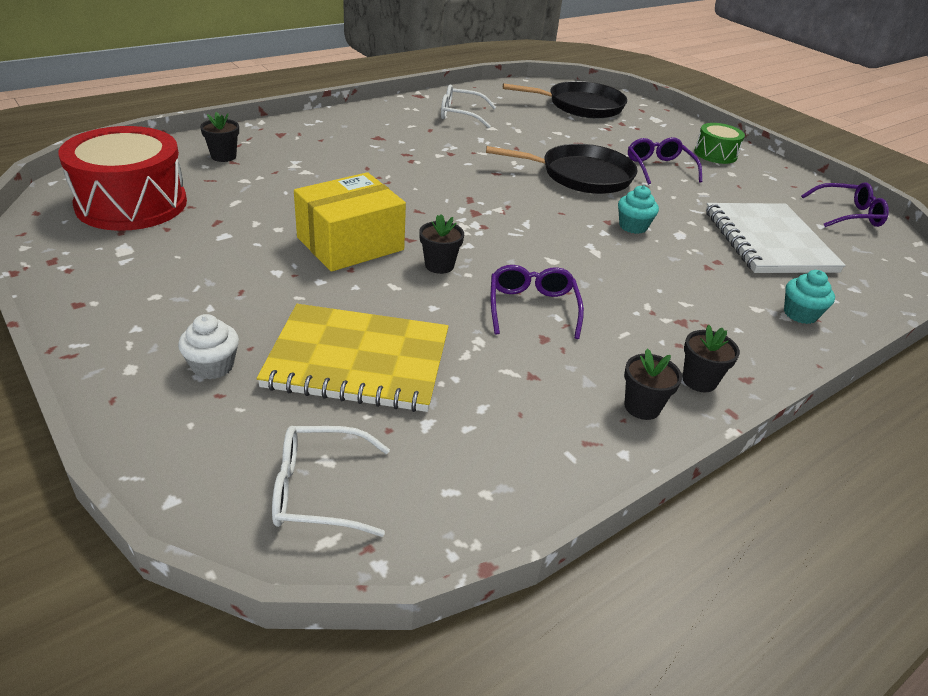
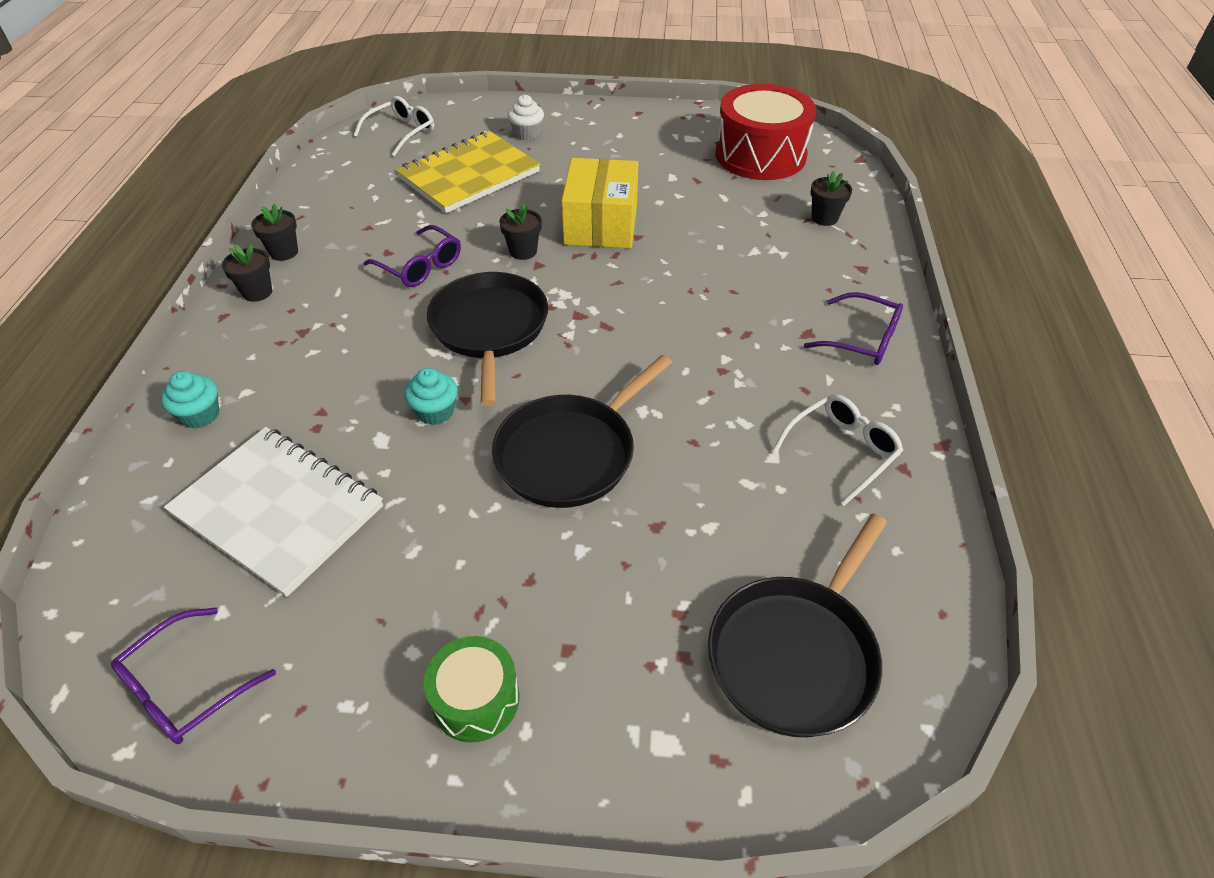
camera: 135 degrees right, 10 degrees up
purple glasses [628,137,702,185] -> purple glasses moved to [804,292,903,365]
none -> black pan [427,272,548,406]

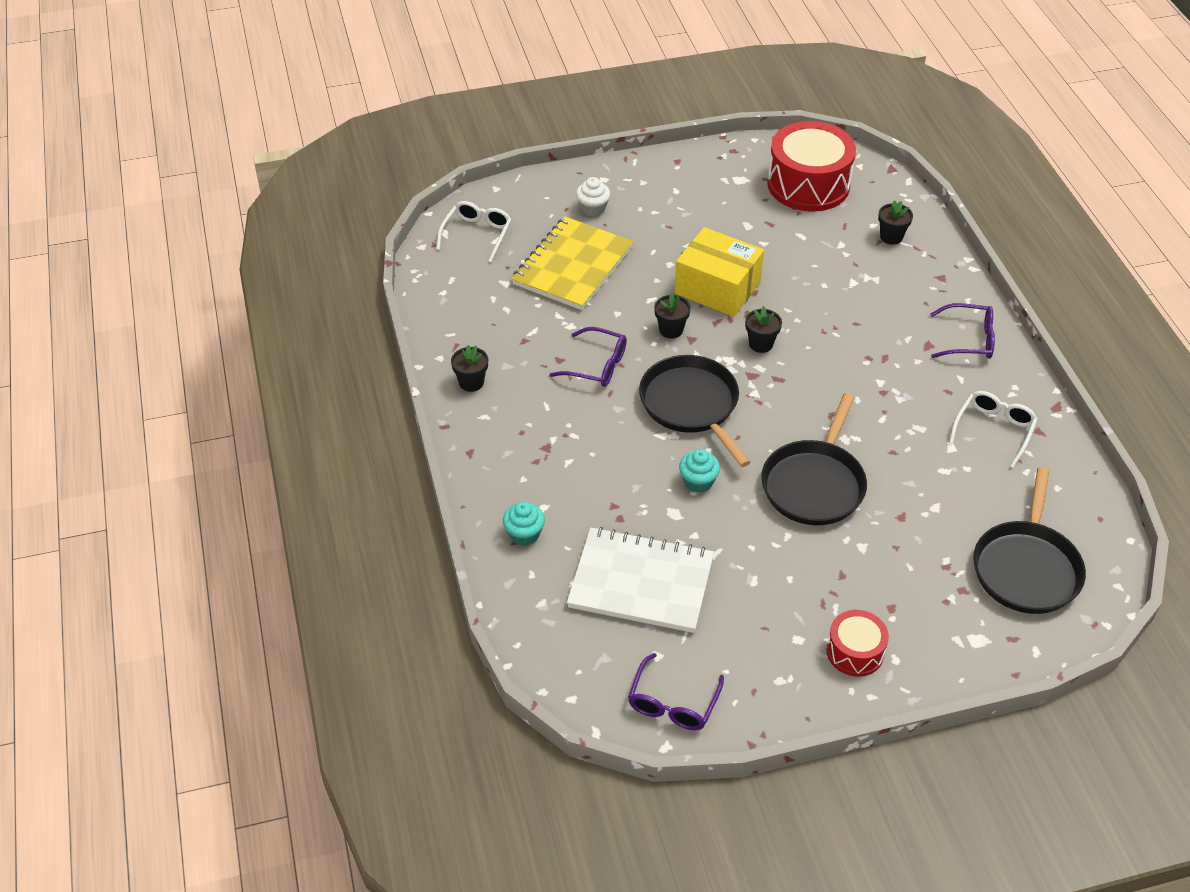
camera: 20 degrees left, 0 degrees up
black flower pot [222,243,272,302] -> black flower pot moved to [745,306,782,353]
green drum [424,636,520,742] -> red drum [826,610,889,676]
yellow box [561,158,638,248] -> yellow box turned 45 degrees counterclockwise [675,227,764,317]

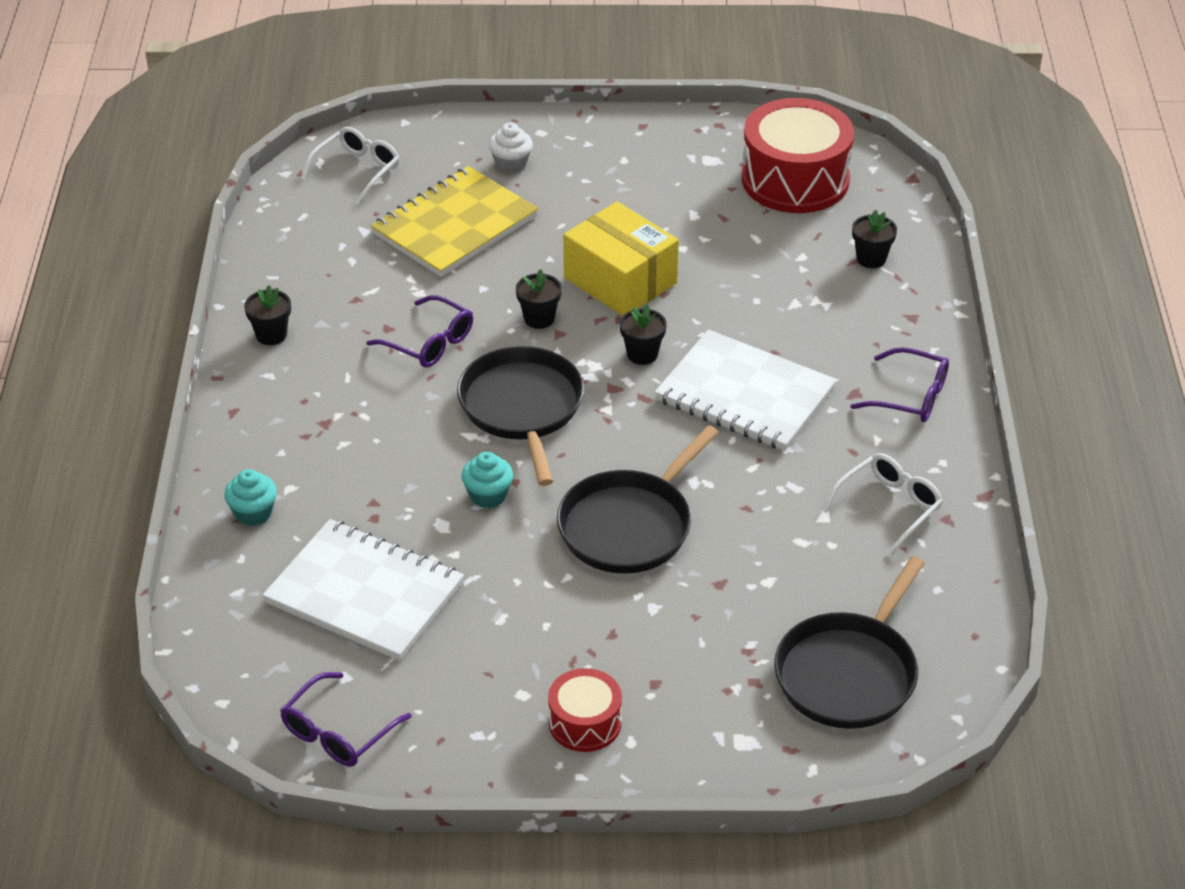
camera: 15 degrees right, 5 degrees down
none -> white notebook [655,330,837,451]

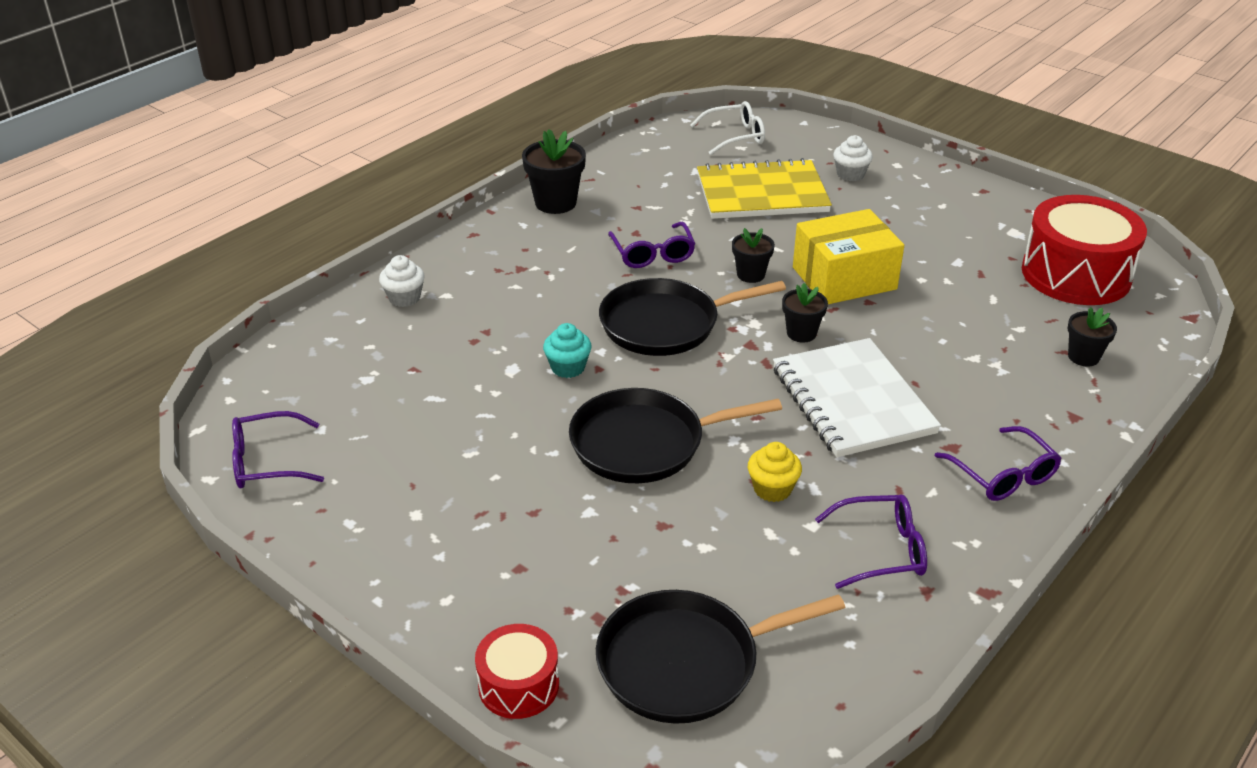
camera: 40 degrees right, 5 degrees down
turquoise cupcake [224,469,277,526] -> white cupcake [379,255,425,307]
black flower pot [244,285,291,345] -> black flower pot [522,129,586,214], size x1.61
white notebook [263,519,464,661] -> none
black pan [457,346,584,486] -> black pan turned 135 degrees counterclockwise [599,278,786,356]
red drum [548,668,622,752] -> red drum moved to [475,624,559,719]
yellow box [563,202,679,316] -> yellow box turned 75 degrees clockwise [793,209,904,304]
white glasses [822,453,943,555] -> purple glasses [815,494,927,589]
none -> yellow cupcake [748,442,802,502]

